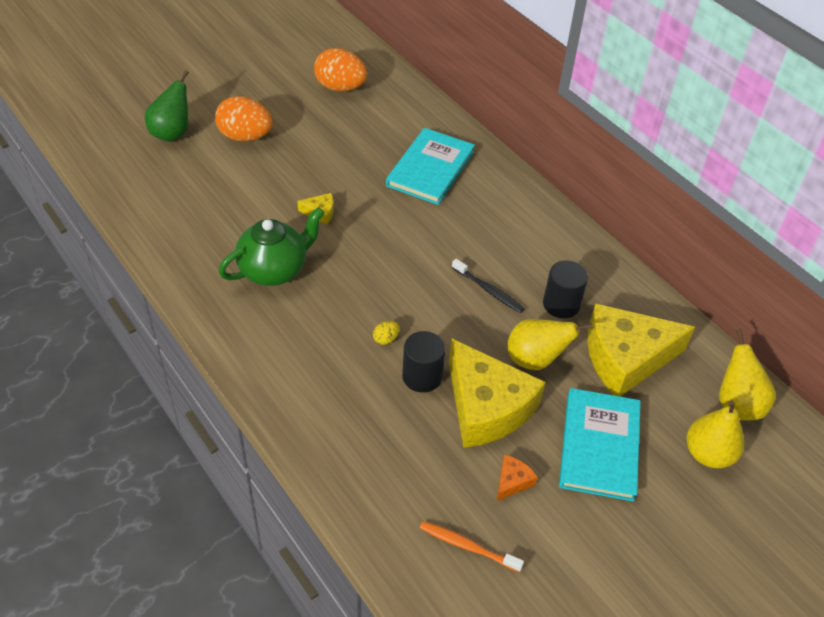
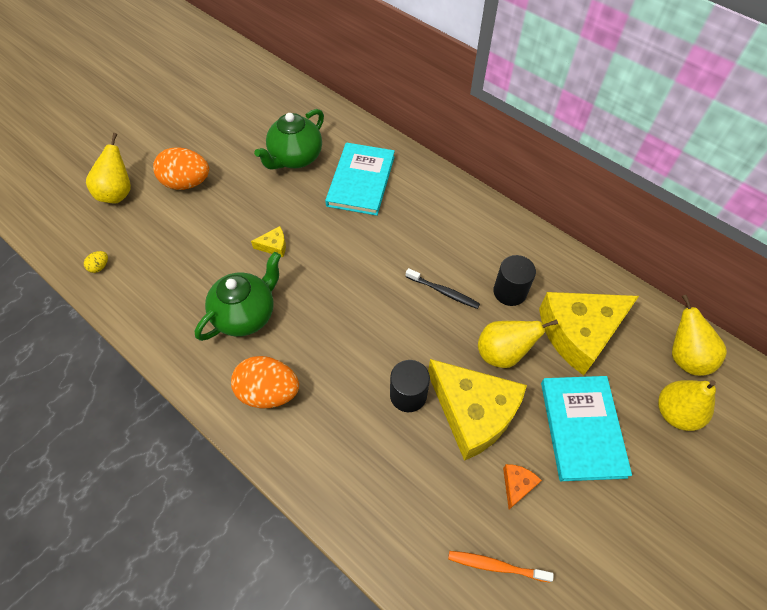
camera: 10 degrees left, 10 degrees up
green pear [145,70,189,142] -> yellow pear [86,133,131,204]
orange egg [314,48,367,92] -> orange egg moved to [231,356,299,408]
yellow egg [373,321,400,345] -> yellow egg moved to [84,251,108,273]
none -> green teapot [254,109,324,170]

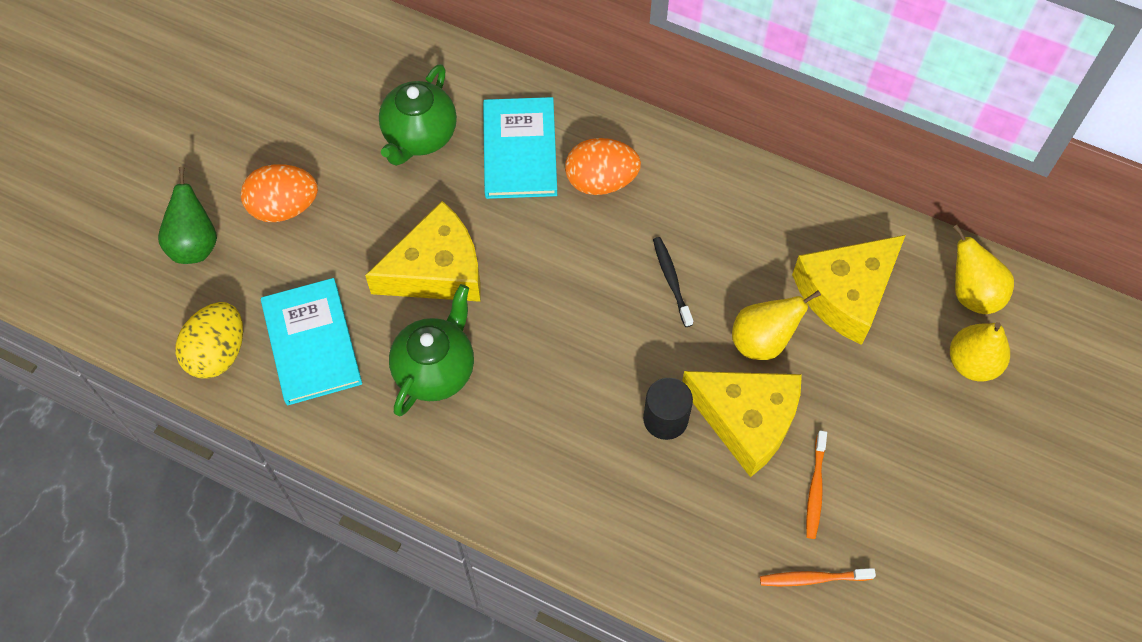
camera: 15 degrees left, 5 degrees up
yellow egg [84,251,108,273] -> yellow egg [176,302,243,379], size x2.41
yellow pear [86,133,131,204] -> green pear [158,167,217,264]
orange egg [231,356,299,408] -> orange egg moved to [565,138,641,195]
yellow cheese [251,226,286,257] -> yellow cheese [365,201,481,302], size x2.50
black toothbrush [406,268,480,309] -> black toothbrush turned 120 degrees counterclockwise [653,237,693,327]
black cylinder [493,255,536,306] -> none
orange cheese [503,464,542,510] -> orange toothbrush [806,430,827,539]
turquoise book [541,376,632,481] -> turquoise book moved to [261,278,362,405]

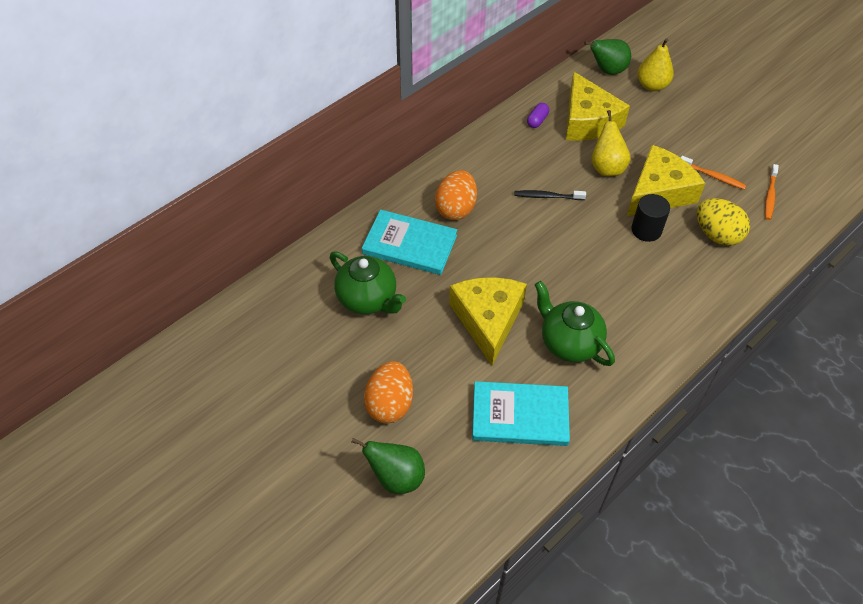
camera: 70 degrees left, 10 degrees down
yellow egg [176,302,243,379] -> yellow egg moved to [697,198,750,246]
yellow pear [952,224,1014,314] -> green pear [584,39,631,75]
none -> purple capsule [527,103,549,128]

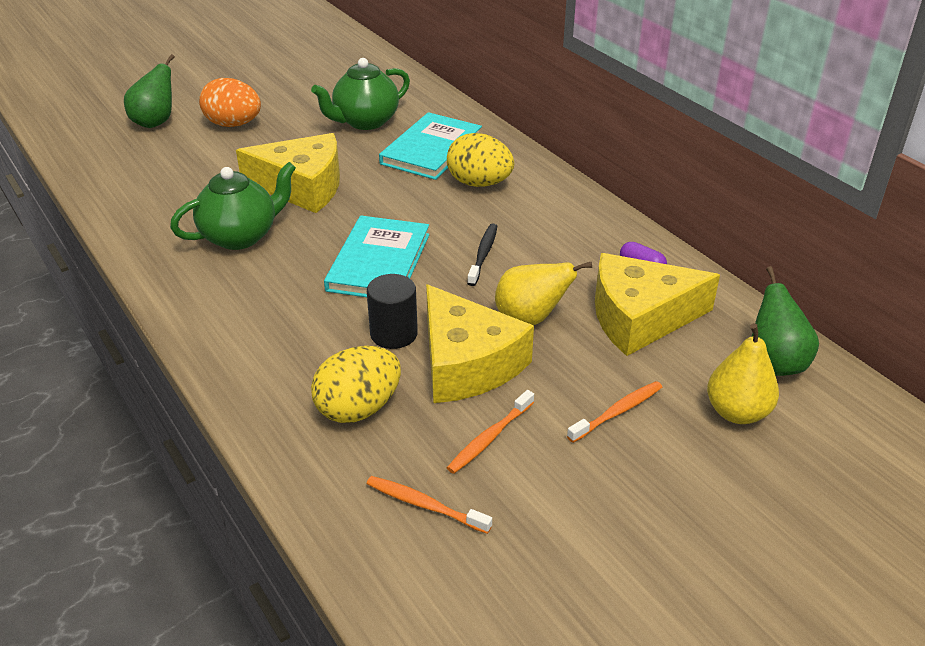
camera: 100 degrees right, 15 degrees down
orange egg [435,170,477,220] -> yellow egg [447,133,514,187]
turquoise book [472,381,570,446] -> turquoise book moved to [324,216,429,297]
none -> orange toothbrush [567,381,662,443]

